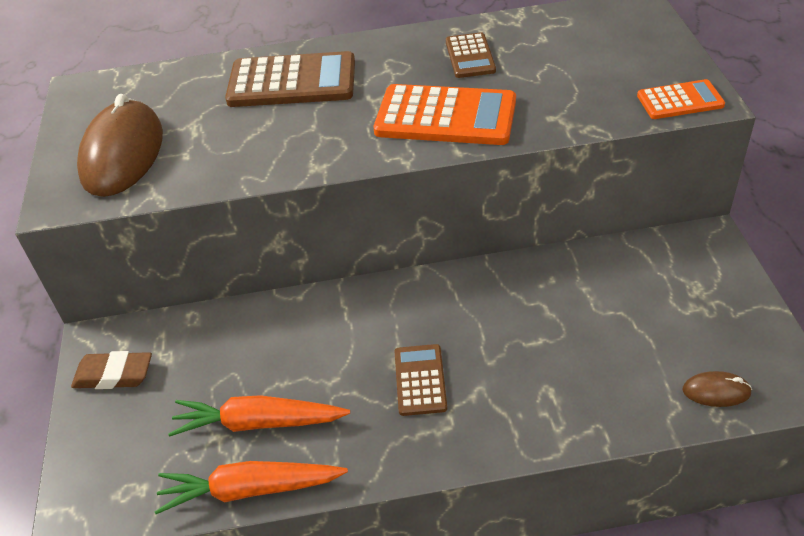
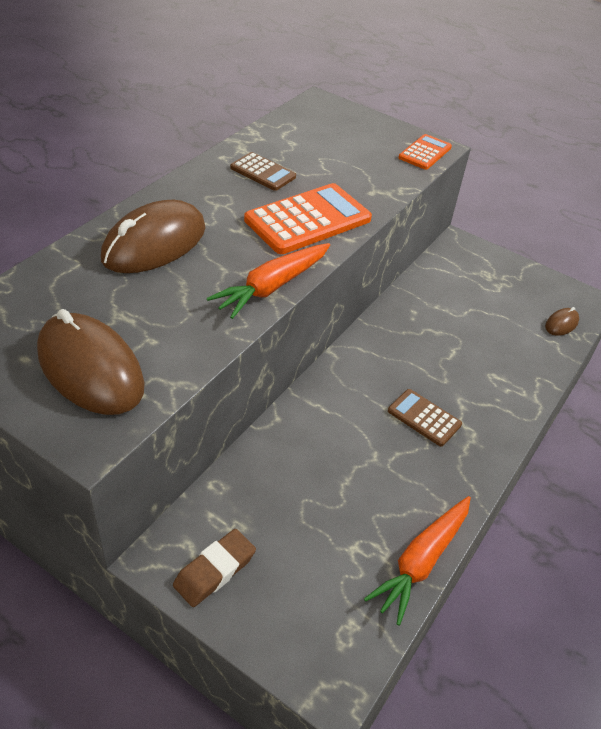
camera: 55 degrees left, 0 degrees up
orange carrot [168,395,350,437] -> orange carrot moved to [207,243,330,319]
brown calculator [225,51,355,107] -> brown mouse [101,200,206,273]

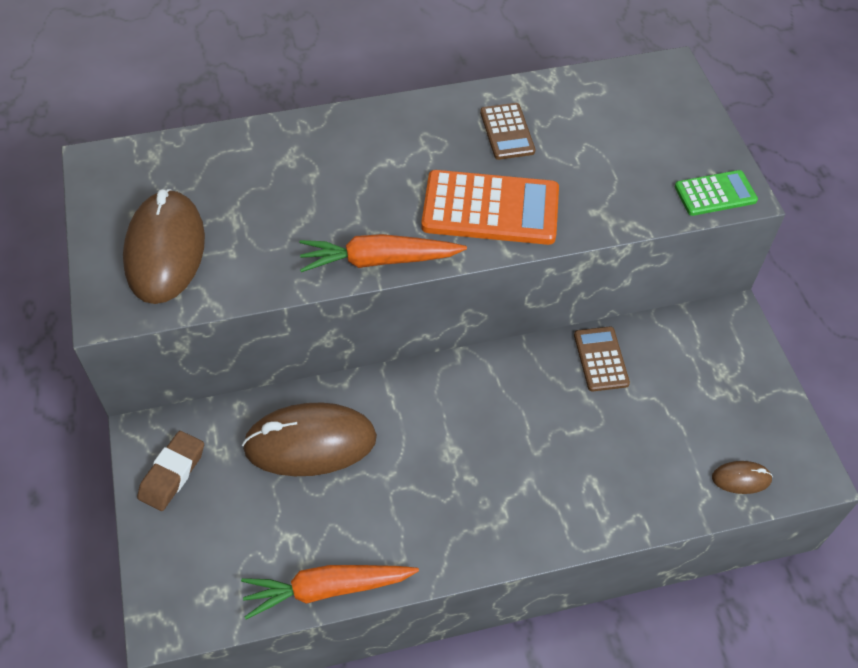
camera: 45 degrees right, 10 degrees up
brown mouse [101,200,206,273] -> brown mouse moved to [242,403,377,476]
brown eraser [173,529,256,607] -> brown eraser turned 60 degrees counterclockwise [137,431,204,511]
brown calculator [388,389,462,447] -> brown calculator moved to [574,326,630,392]
orange calculator [398,134,452,170] -> green calculator [675,170,758,216]

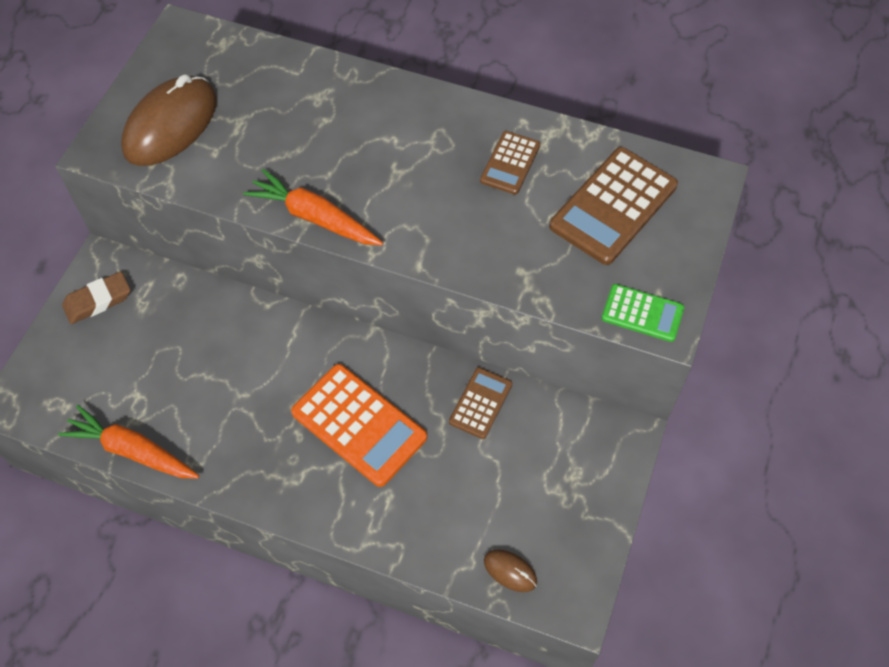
camera: 35 degrees right, 5 degrees up
brown mouse [242,403,377,476] -> none
orange calculator [421,170,559,245] -> orange calculator moved to [291,364,427,487]
none -> brown calculator [549,147,678,265]

